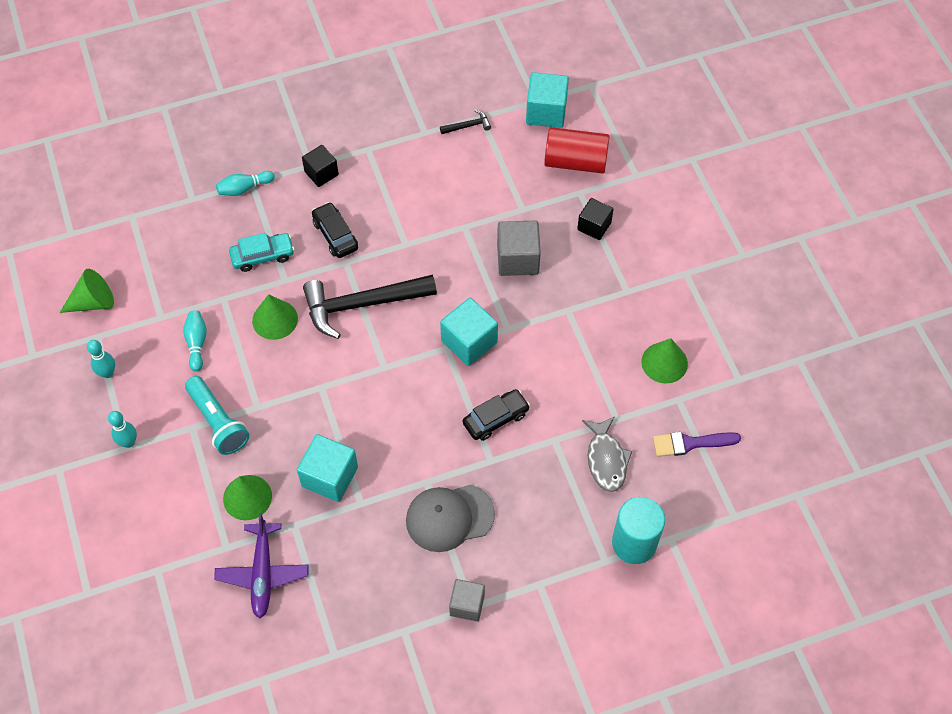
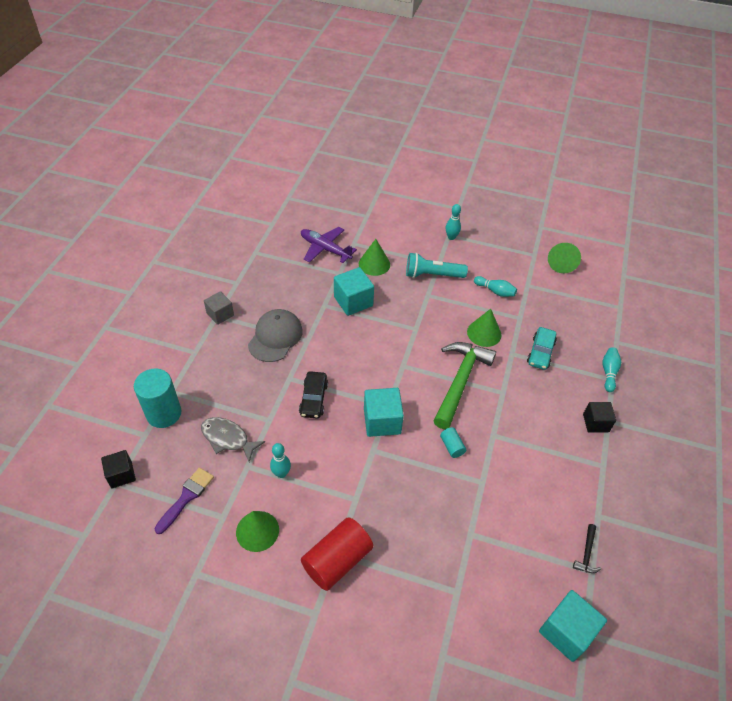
camera: 125 degrees right, 10 degrees down
turquoise bowling pin [87,340,115,378] -> turquoise bowling pin moved to [270,443,291,478]
black hammer [303,275,437,339] -> green hammer [434,342,496,429]
black car [312,202,358,258] -> none
grey cube [497,221,541,276] -> none
red cylinder [544,127,610,174] -> red cylinder moved to [301,517,373,591]
black cube [577,198,614,240] -> black cube moved to [101,450,136,488]
none -> turquoise cylinder [440,427,466,458]

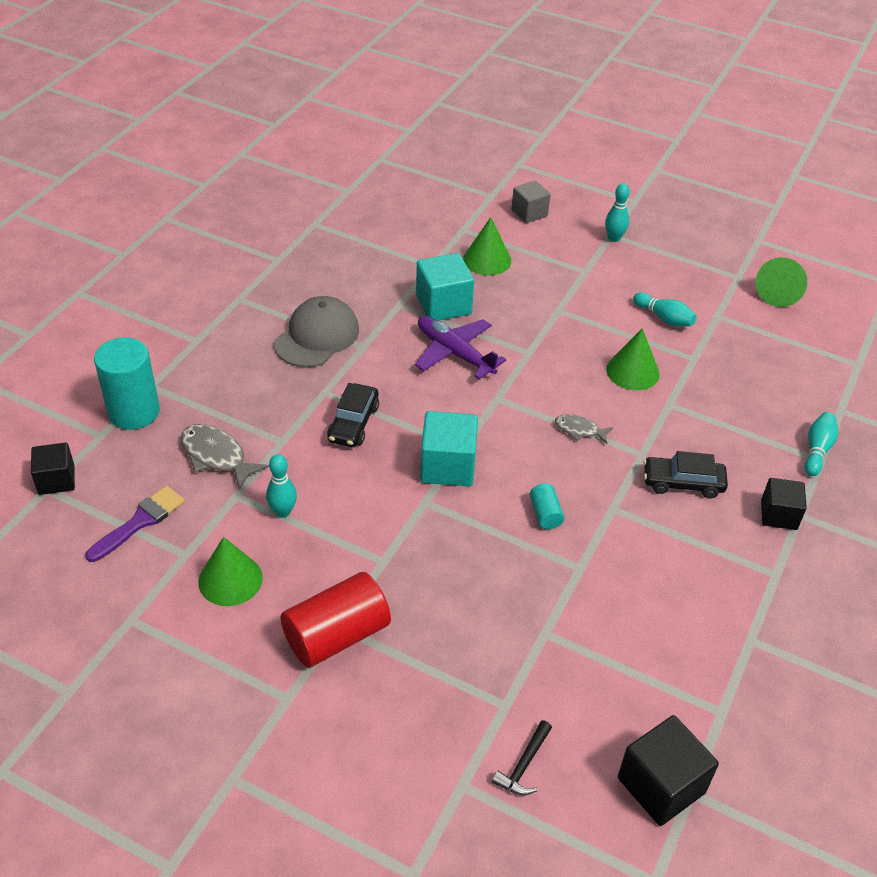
camera: 10 degrees right, 5 degrees down
grey cube [204,291,234,325] -> grey cube moved to [511,181,551,223]
purple plane [301,227,357,263] -> purple plane moved to [415,316,506,379]
turquoise flashlight [406,253,468,278] -> none
green hammer [434,342,496,429] -> grey fish [555,414,613,444]
turquoise car [527,327,557,370] -> none
turquoise cube [539,590,607,662] -> black cube [618,715,719,826]
black hammer [573,524,601,573] -> black hammer moved to [492,720,552,795]
none -> black car [643,451,728,499]

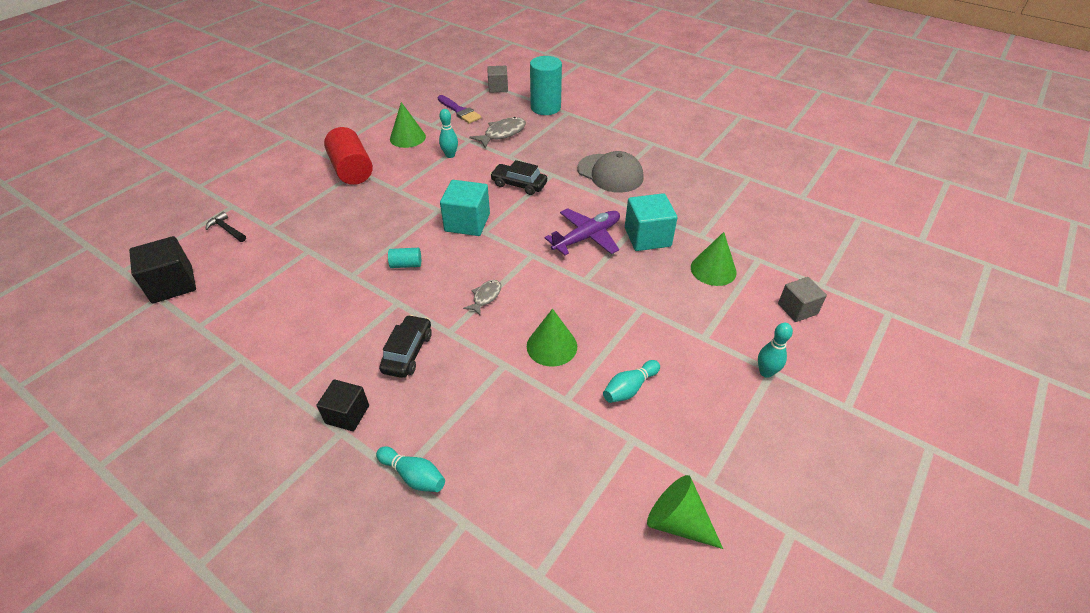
camera: 100 degrees right, 0 degrees up
black cube [31,443,75,495] -> grey cube [487,66,508,93]

